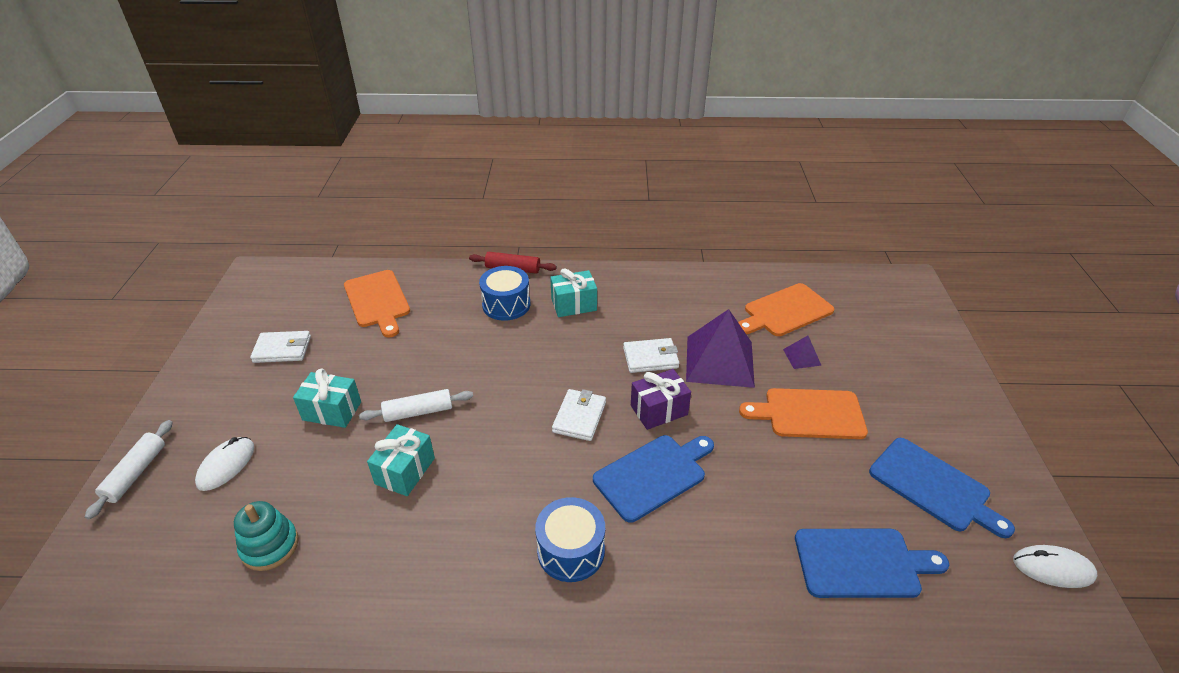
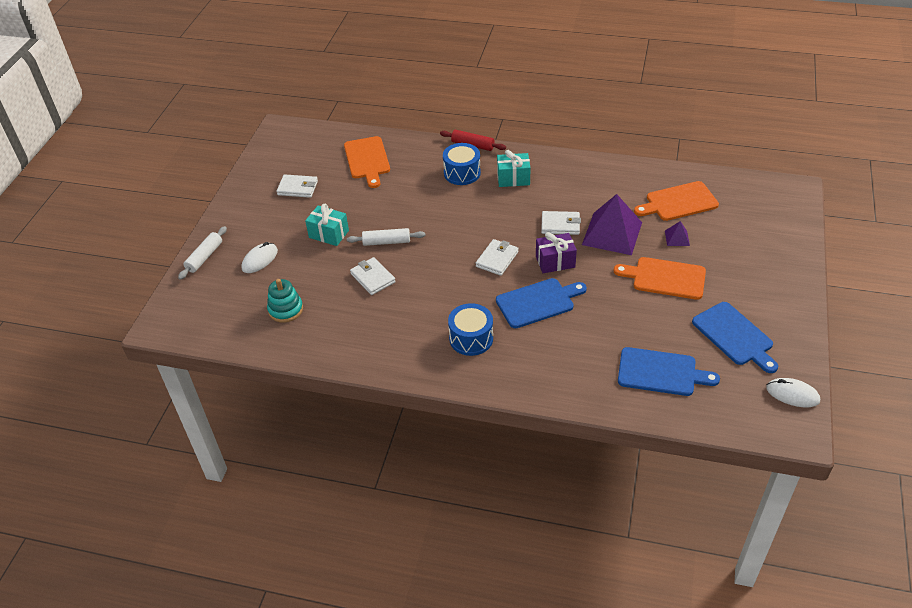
camera: 15 degrees right, 5 degrees up
turquoise gift [367,424,435,496] -> white wallet [350,257,396,295]

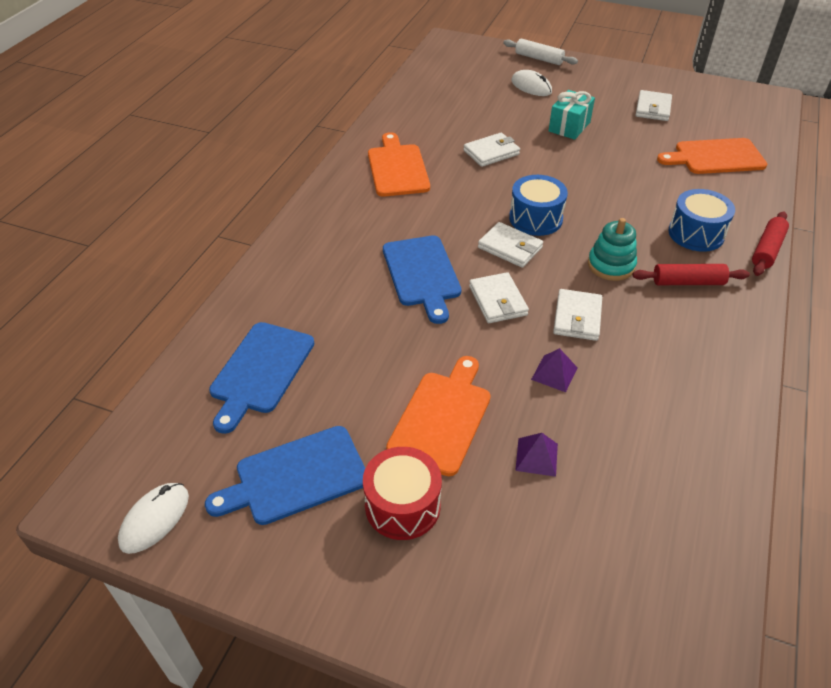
camera: 95 degrees right, 0 degrees up
turquoise stacking toy [267,279,303,323] -> turquoise stacking toy moved to [588,218,637,281]
white rolling pin [347,228,425,246] -> none
blue drum [448,303,493,356] -> blue drum moved to [509,175,568,236]
turquoise gift [497,150,530,187] -> red rolling pin [632,264,750,285]
purple gift [536,232,577,273] -> white wallet [469,272,529,323]
purple pyramid [582,194,642,255] -> purple pyramid [531,348,577,392], size x0.44
orange cutting board [634,181,719,221] -> orange cutting board moved to [368,132,430,197]
none -> red drum [363,447,442,540]

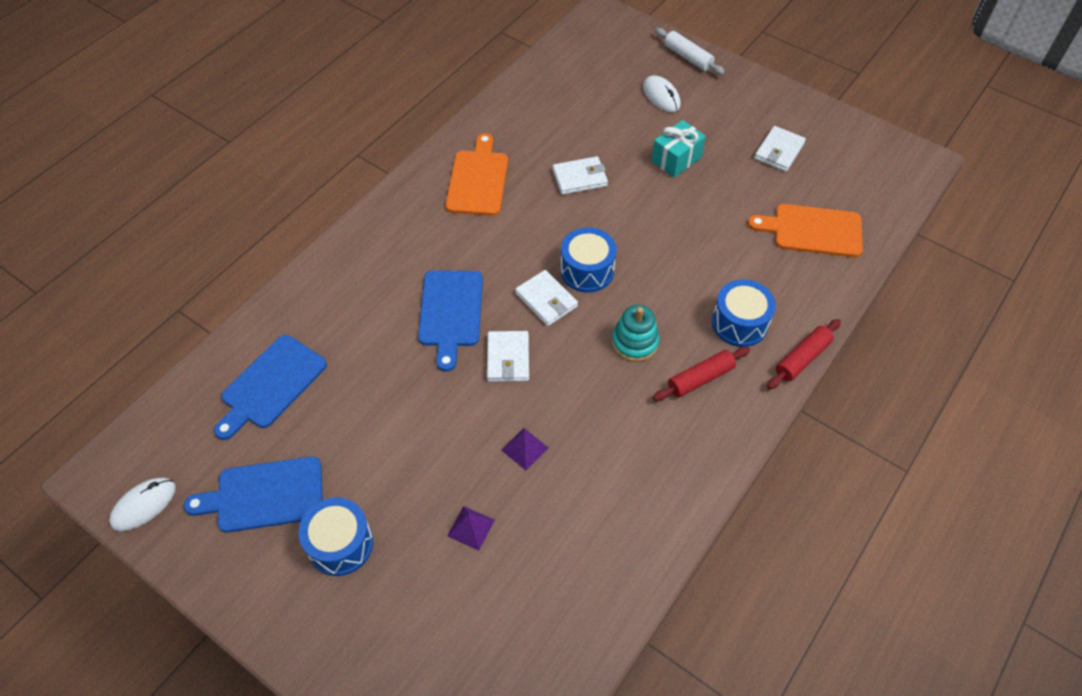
camera: 15 degrees right, 10 degrees up
red drum [363,447,442,540] -> blue drum [299,497,373,576]
orange cutting board [386,356,491,476] -> none
white wallet [553,289,602,341] -> none
red rolling pin [632,264,750,285] -> red rolling pin turned 45 degrees counterclockwise [653,347,750,401]

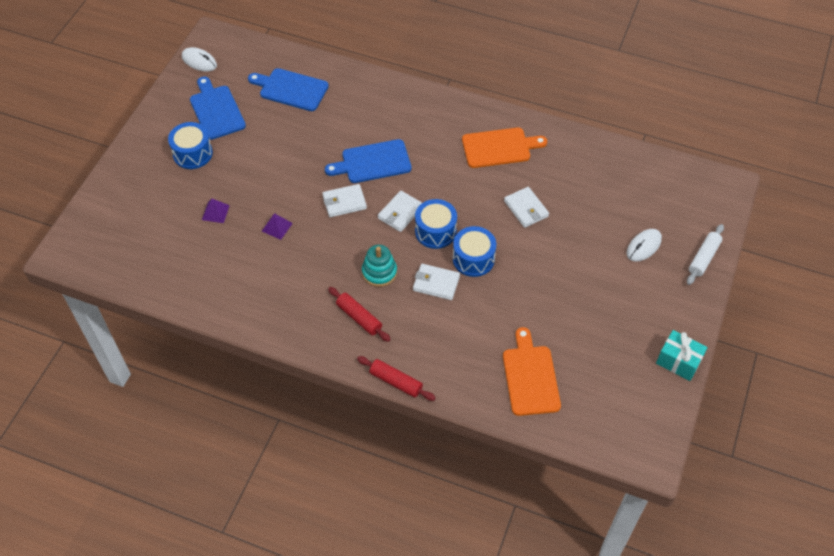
camera: 75 degrees right, 0 degrees up
turquoise gift [651,120,706,178] -> turquoise gift moved to [656,330,708,381]
blue drum [712,279,776,347] -> blue drum moved to [453,226,496,277]
white wallet [754,126,806,172] -> white wallet moved to [413,264,460,300]

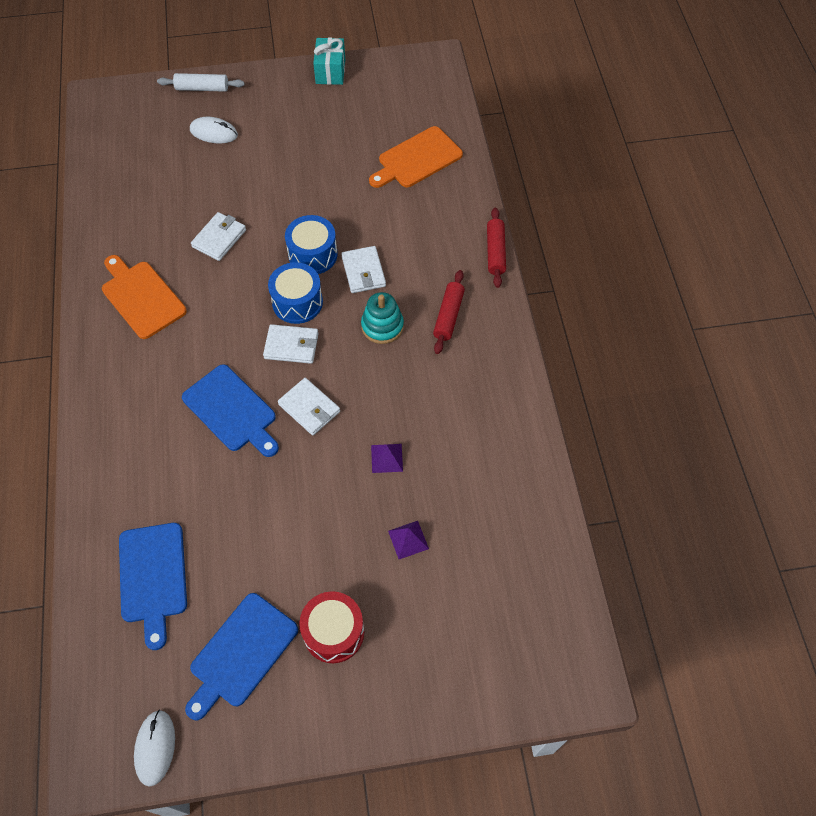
camera: 120 degrees left, 5 degrees up
blue drum [168,122,213,169] -> red drum [299,591,364,663]

